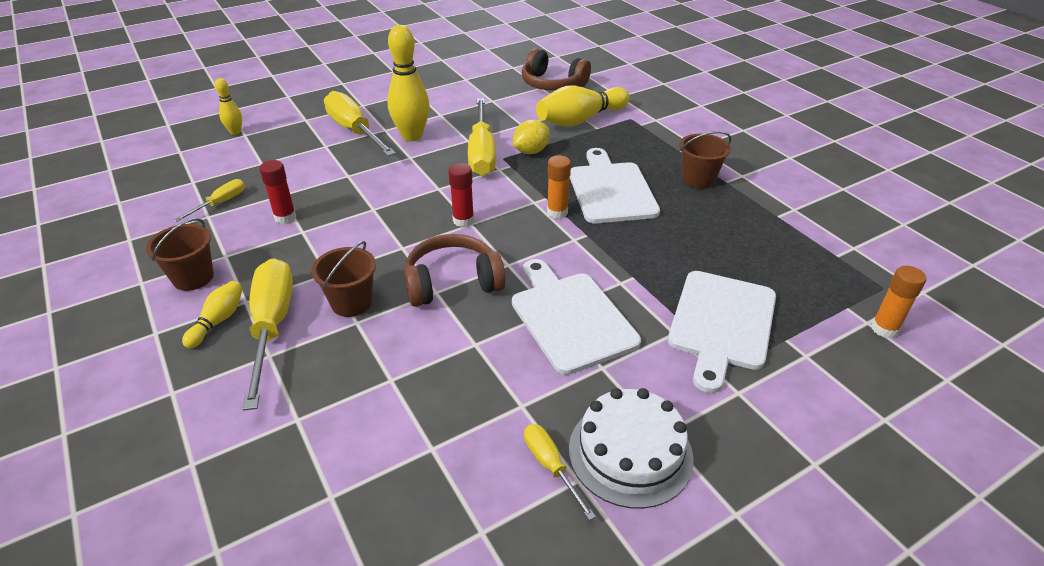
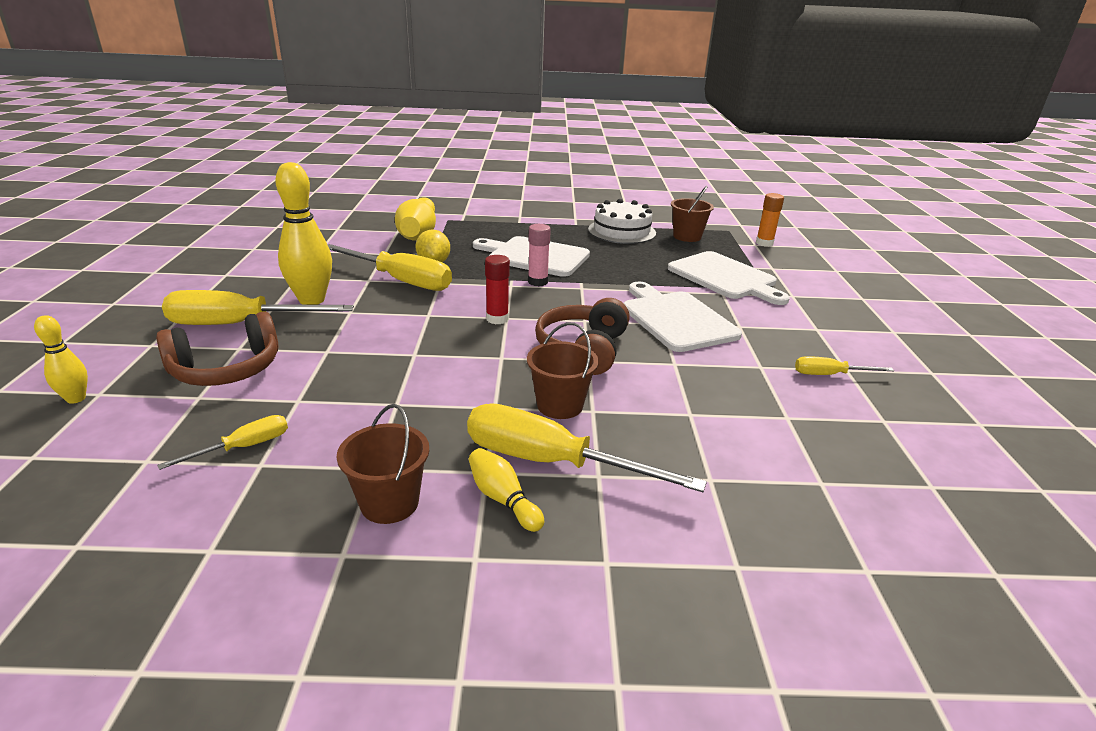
camera: 60 degrees left, 10 degrees down
yellow screwdriver [174,179,245,222] -> yellow screwdriver turned 75 degrees clockwise [157,415,288,470]
red glue stick [259,160,296,224] -> none
white cutting board [512,259,641,375] -> white cutting board turned 60 degrees clockwise [623,282,742,352]
brown headphones [522,48,591,90] -> brown headphones moved to [156,312,279,386]
orange glue stick [547,155,571,219] -> pink glue stick [528,224,551,286]
white cake [569,388,694,509] -> white cake moved to [588,199,656,244]
brown bucket [679,131,731,189] -> brown bucket moved to [671,186,714,242]

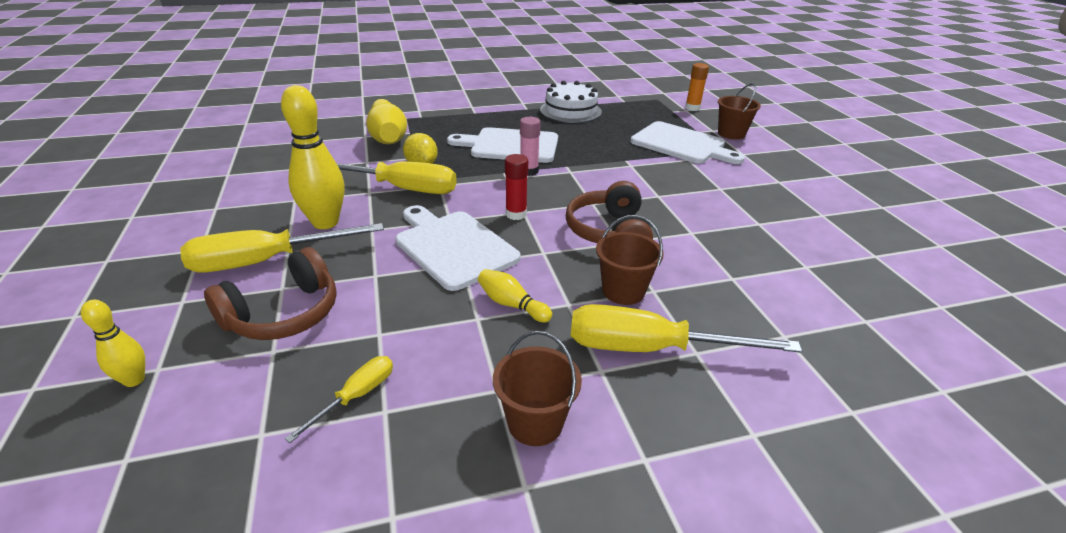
camera: 15 degrees left, 5 degrees up
yellow bowling pin [469,448,544,532] -> yellow bowling pin moved to [478,269,552,322]
white cutting board [623,282,742,352] -> white cutting board moved to [396,205,521,291]
brown bucket [671,186,714,242] -> brown bucket moved to [718,83,761,139]
yellow screwdriver [795,356,894,375] -> none

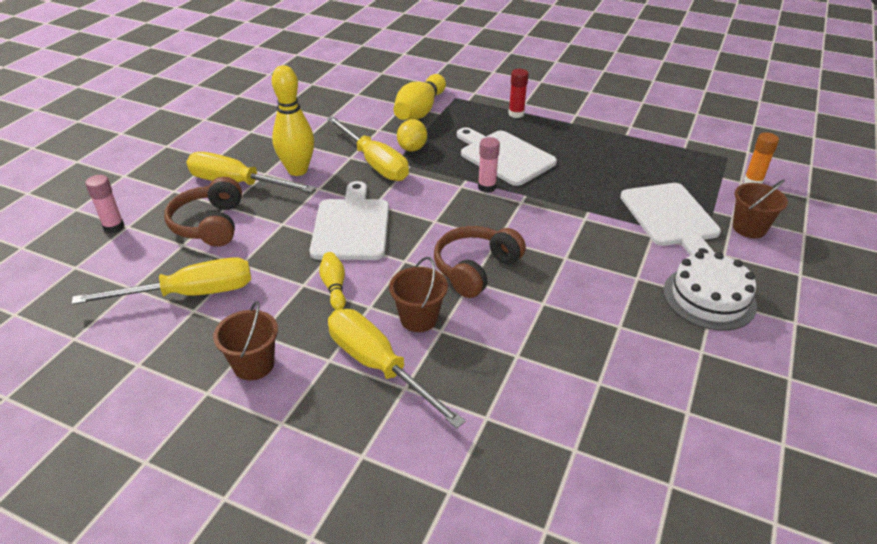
camera: 40 degrees right, 5 degrees up
yellow bowling pin [81,300,145,387] -> pink glue stick [85,175,124,234]
brown headphones [204,247,337,340] -> brown headphones turned 90 degrees clockwise [164,177,242,247]
yellow screwdriver [285,356,393,443] -> yellow screwdriver [72,257,251,305], size x2.00
red glue stick [505,154,528,220] -> red glue stick moved to [508,69,529,118]
white cake [540,81,602,123] -> white cake moved to [663,252,757,330]

